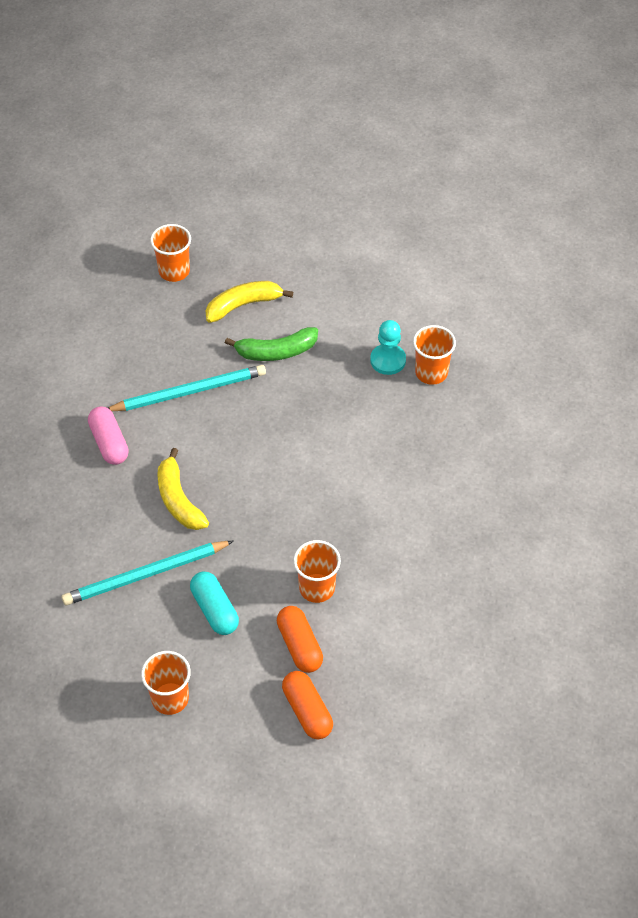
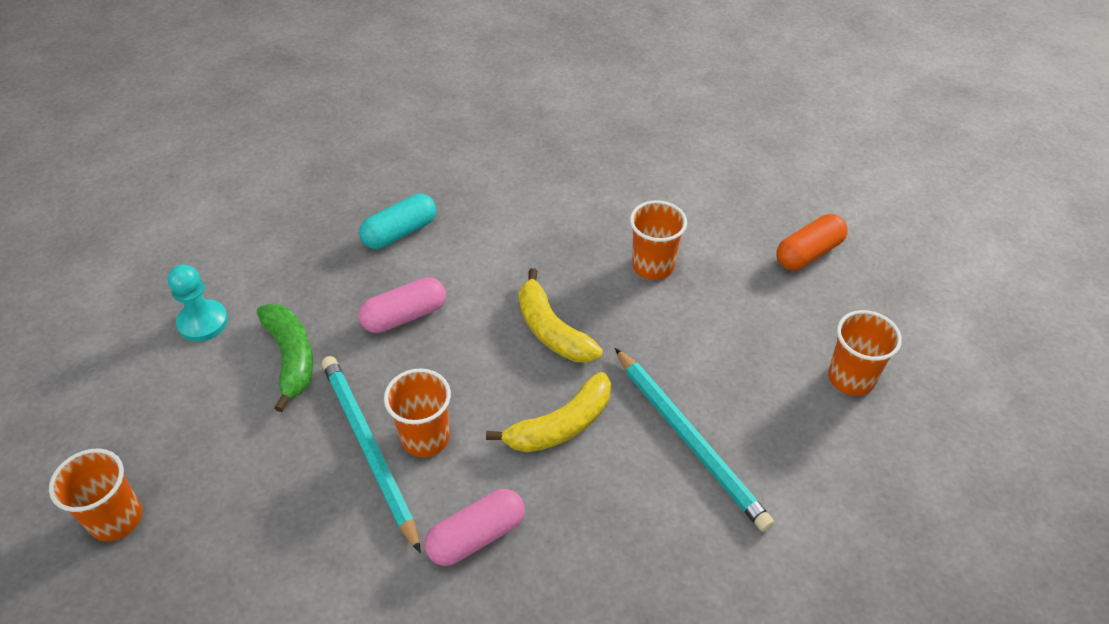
camera: 100 degrees left, 5 degrees down
turquoise capsule [190,571,239,635] -> turquoise capsule moved to [359,194,436,249]
yellow banana [205,281,293,323] -> yellow banana moved to [519,268,603,362]
orange capsule [277,606,323,673] -> none
turquoise pawn [370,320,406,375] -> turquoise pawn moved to [168,264,228,342]
orange cup [413,325,456,385] -> orange cup moved to [384,368,451,457]
none -> pink capsule [358,277,446,333]

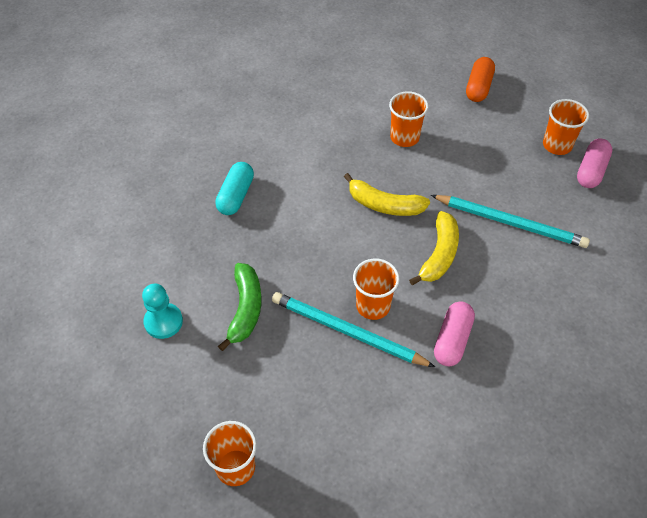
camera: 35 degrees left, 5 degrees up
green banana [257,303,313,412] -> green banana turned 60 degrees clockwise [218,263,262,351]
pink capsule [358,277,446,333] -> pink capsule moved to [577,139,612,188]

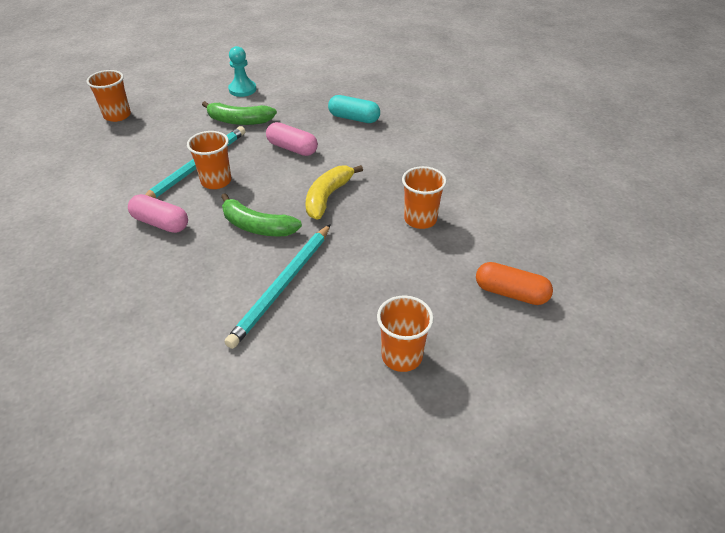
camera: 95 degrees right, 10 degrees down
yellow banana [409,211,459,285] -> green banana [221,193,302,236]
pink capsule [577,139,612,188] -> pink capsule moved to [266,122,318,156]

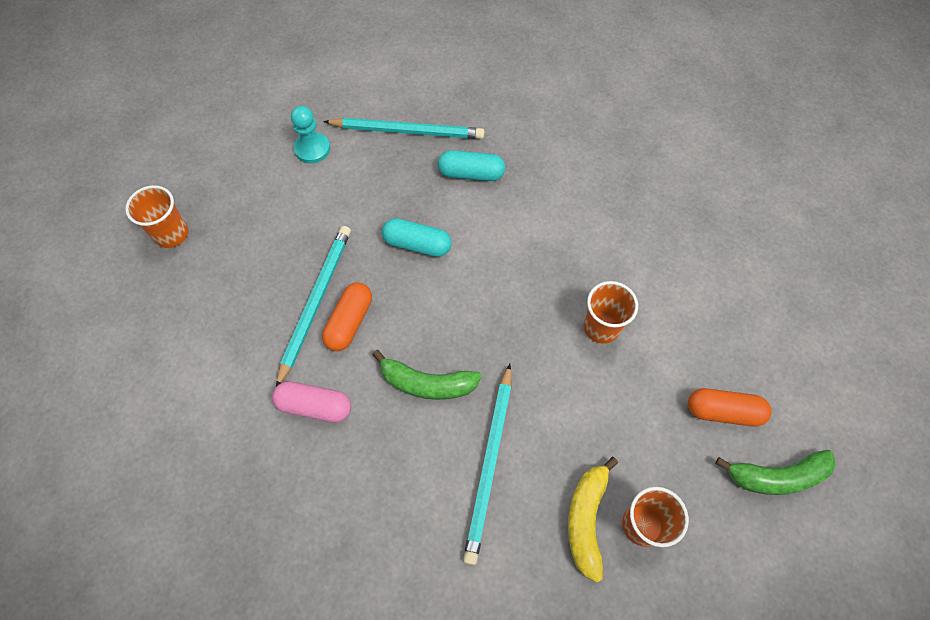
camera: 15 degrees left, 20 degrees up
orange cup [187,131,231,189] -> orange capsule [322,282,372,351]
green banana [202,101,277,125] -> green banana moved to [715,450,836,495]
pink capsule [266,122,318,156] -> turquoise capsule [382,218,451,257]
yellow banana [305,165,363,220] -> yellow banana moved to [568,457,618,582]
none -> turquoise pencil [323,118,484,139]

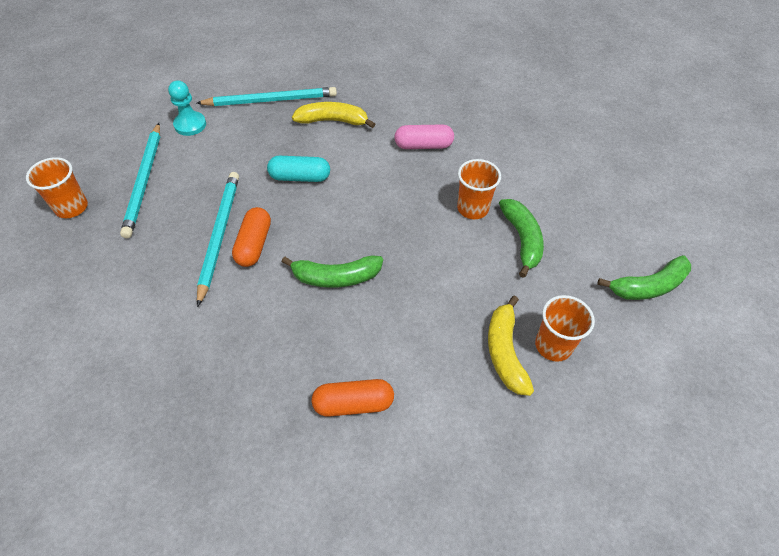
camera: 15 degrees left, 10 degrees down
pink capsule [272,381,351,422] -> pink capsule moved to [394,124,454,149]
turquoise capsule [438,150,505,181] -> yellow banana [292,102,375,128]
turquoise pencil [463,364,512,565] -> turquoise pencil moved to [120,123,160,238]
orange capsule [688,388,772,427] -> orange capsule moved to [311,379,394,417]
none -> green banana [499,199,544,278]

